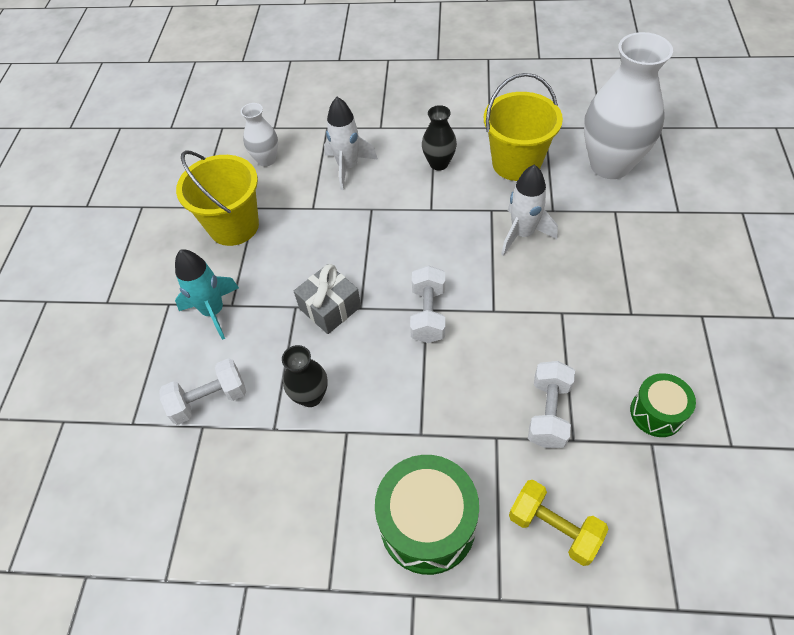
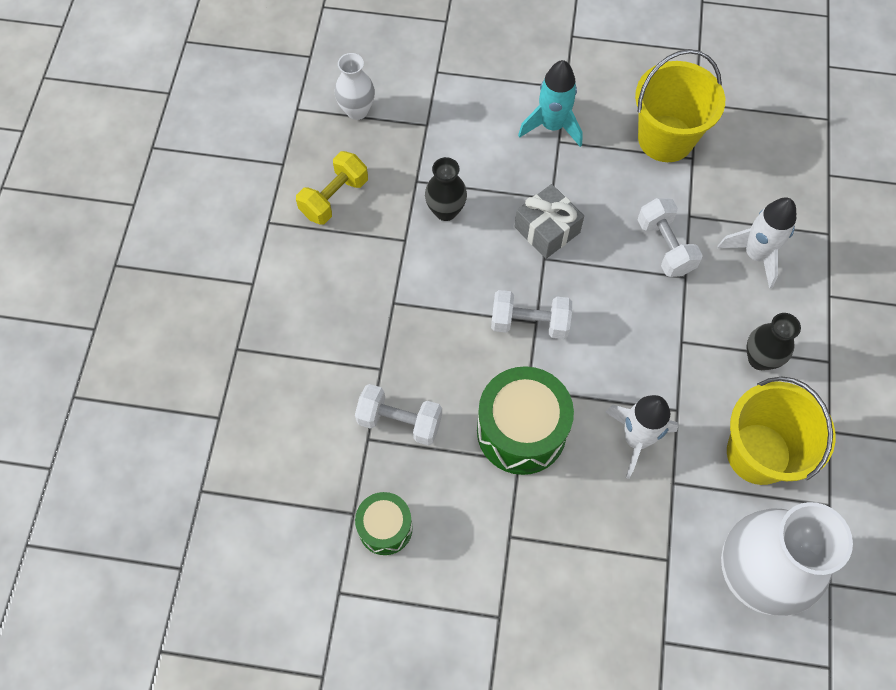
camera: 90 degrees right, 10 degrees up
white dumbbell [159,358,246,425] -> white dumbbell moved to [638,198,703,277]
white vase [241,103,278,166] -> white vase moved to [335,53,375,120]
green drum [375,455,479,575] -> green drum moved to [477,366,574,475]
yellow dumbbell [509,480,609,566] -> yellow dumbbell moved to [296,151,368,225]

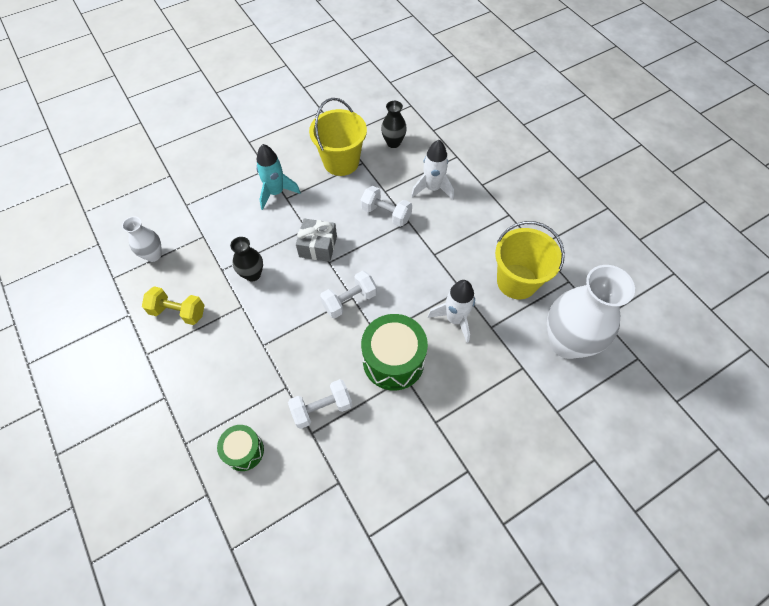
camera: 40 degrees left, 5 degrees down
yellow dumbbell [296,151,368,225] -> yellow dumbbell turned 75 degrees counterclockwise [142,286,205,325]
green drum [355,492,413,555] -> green drum moved to [217,425,264,471]
black vase [746,313,801,370] -> black vase moved to [381,101,407,148]

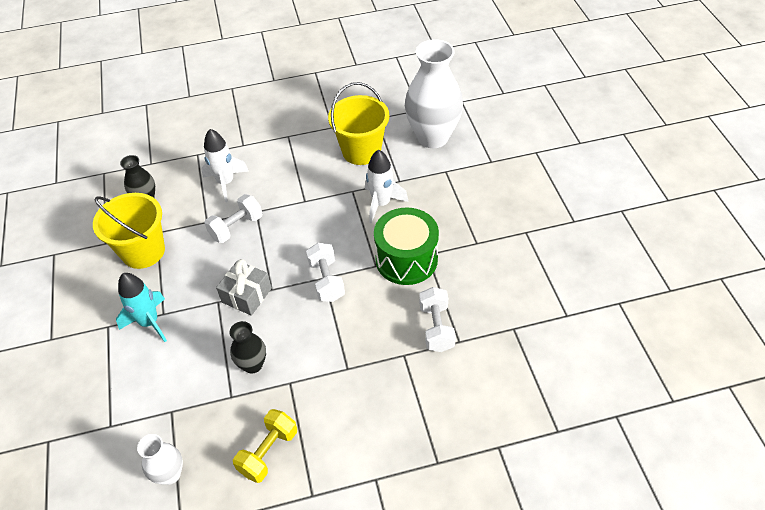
camera: 70 degrees left, 10 degrees down
green drum [217,425,264,471] -> none

